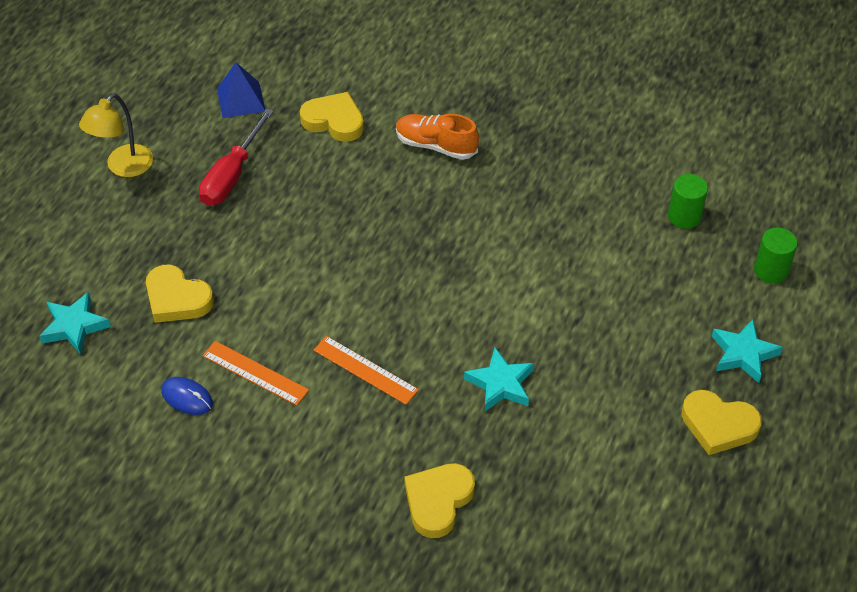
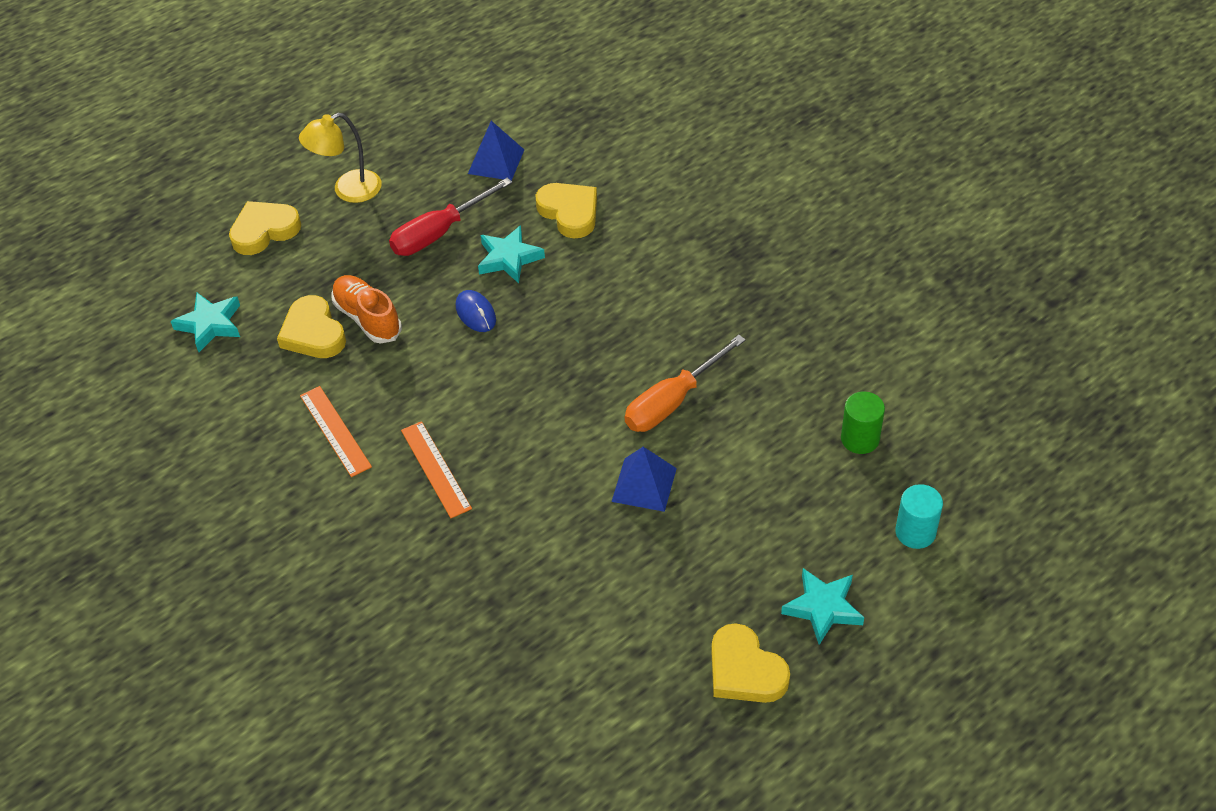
camera: 30 degrees right, 0 degrees up
blue mouse [161,377,213,415] -> blue mouse moved to [456,290,496,332]
orange shoe [396,114,479,160] -> orange shoe moved to [331,275,402,344]
yellow heart [405,463,475,538] -> yellow heart moved to [229,201,301,255]
turquoise star [464,347,534,411] -> turquoise star moved to [478,225,545,283]
green cylinder [754,227,798,284] -> turquoise cylinder [895,484,943,549]
none -> blue pyramid [612,447,677,512]
none -> orange screwdriver [625,335,746,432]

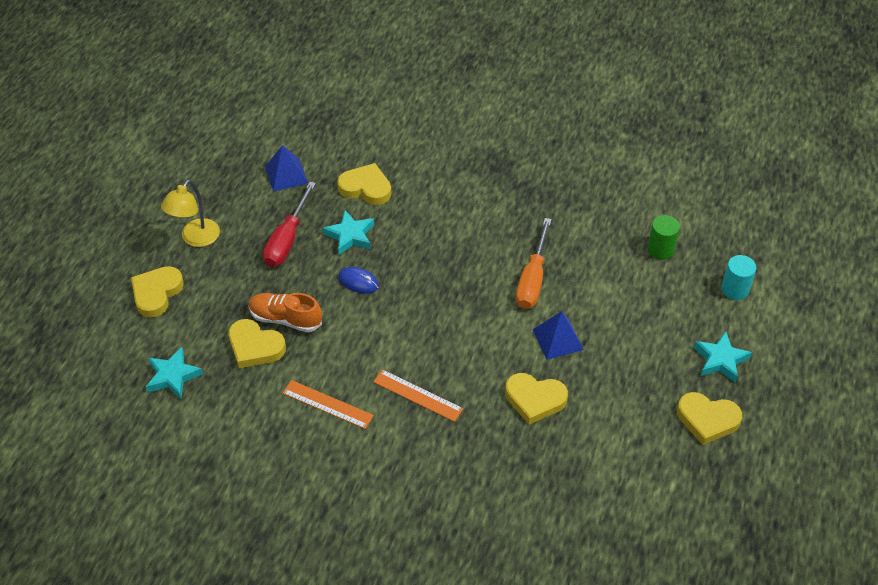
camera: 35 degrees left, 0 degrees up
none -> yellow heart [505,373,568,424]

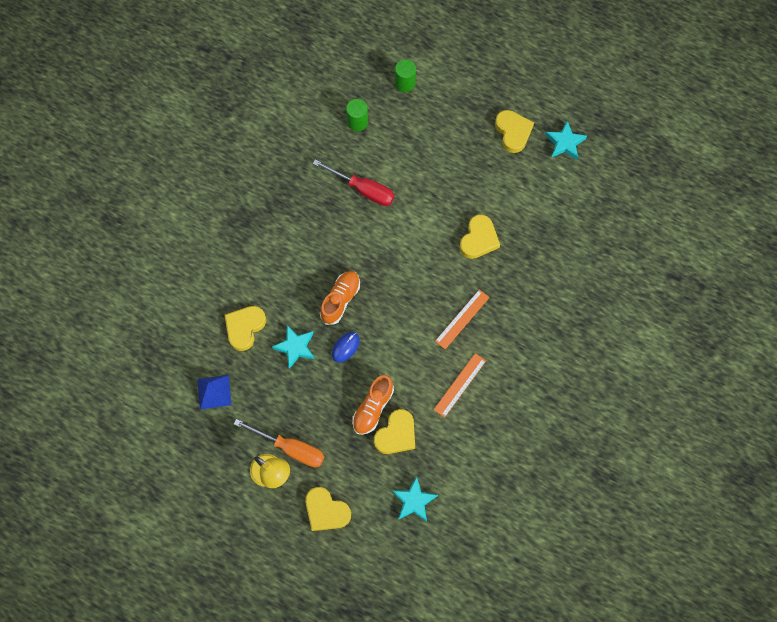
camera: 80 degrees left, 20 degrees up
red screwdriver [263,182,316,267] -> red screwdriver moved to [312,159,394,206]
orange screwdriver [516,218,552,309] -> orange screwdriver moved to [234,419,324,467]
blue pyramid [533,311,584,360] -> none
yellow heart [677,392,742,445] -> yellow heart turned 45 degrees counterclockwise [495,110,534,153]
turquoise star [694,331,752,383] -> turquoise star moved to [545,121,587,160]
turquoise cylinder [721,255,756,300] -> green cylinder [395,59,416,92]
none -> orange shoe [320,271,360,325]

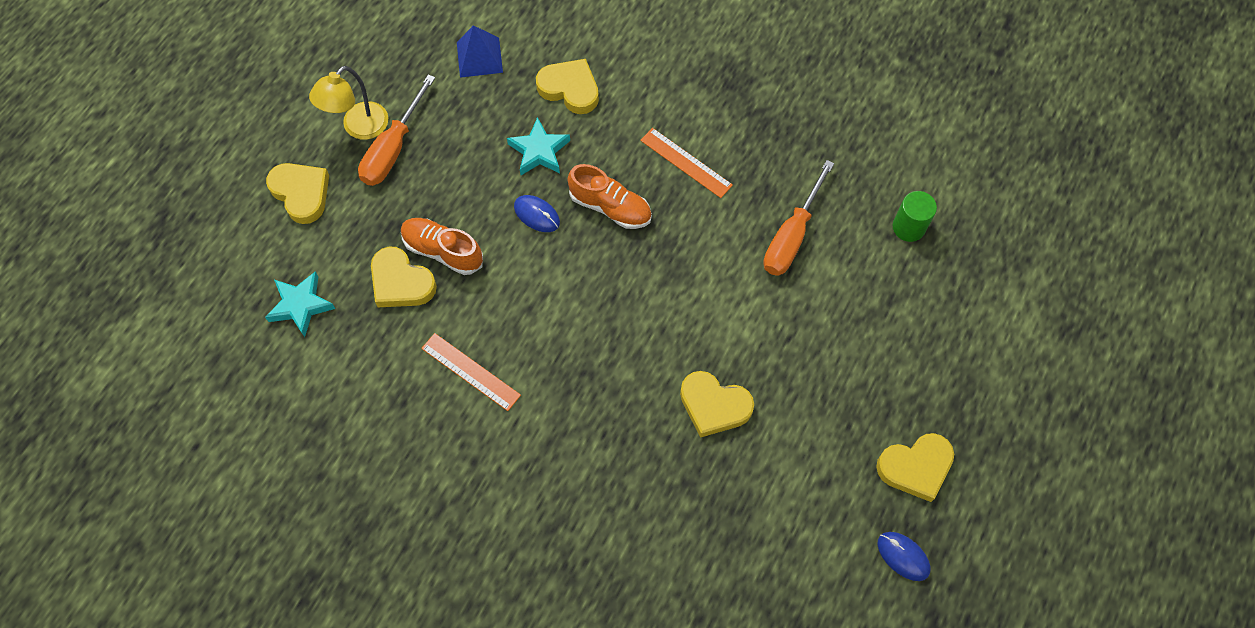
camera: 90 degrees right, 5 degrees down
yellow heart [305,487,351,531] -> yellow heart turned 105 degrees clockwise [266,163,329,224]
red screwdriver [312,159,394,206] -> orange screwdriver [763,160,834,276]
green cylinder [395,59,416,92] -> none
orange ruler [435,290,490,349] -> orange ruler moved to [640,128,733,198]
turquoise star [545,121,587,160] -> blue mouse [878,532,931,581]

